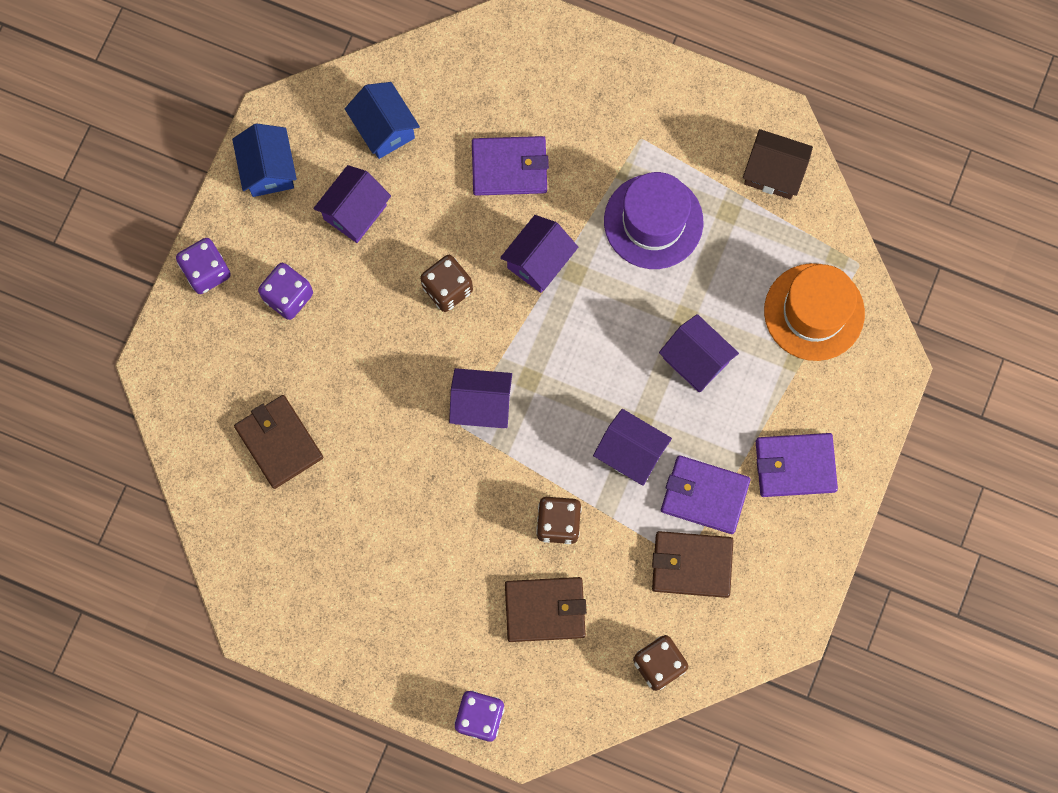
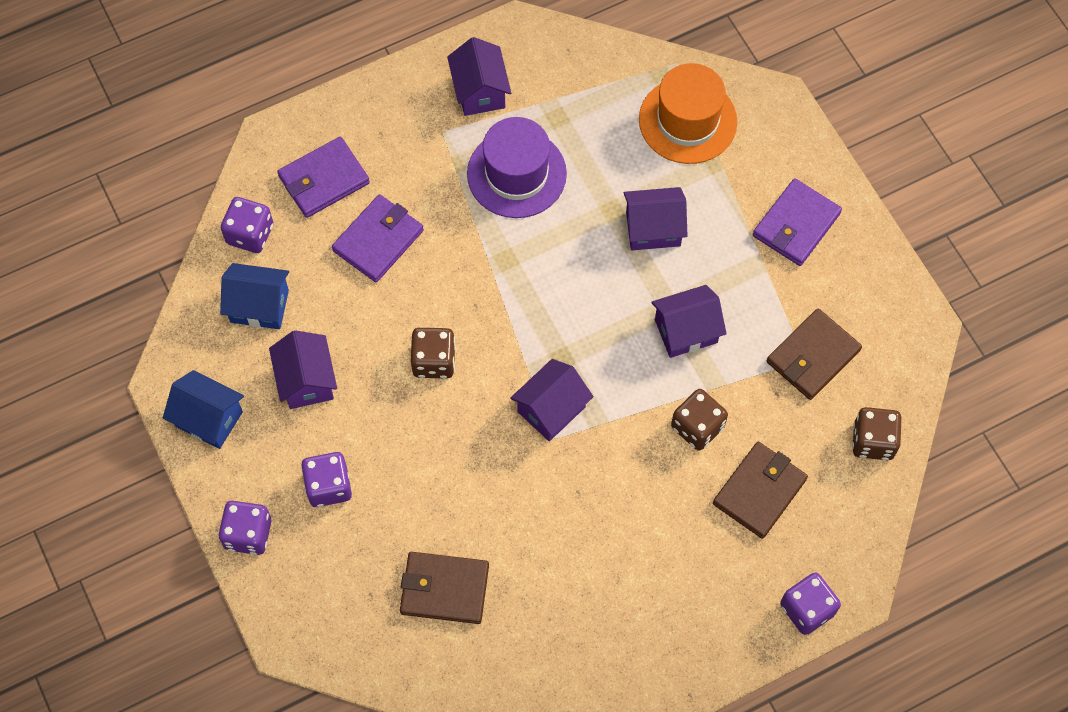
camera: 50 degrees left, 10 degrees down
purple house [500,215,578,293] -> purple house moved to [447,37,511,116]
purple wallet [661,455,751,534] -> purple wallet moved to [277,137,370,218]
brown house [743,129,813,199] -> none
none -> purple dice [221,197,273,253]

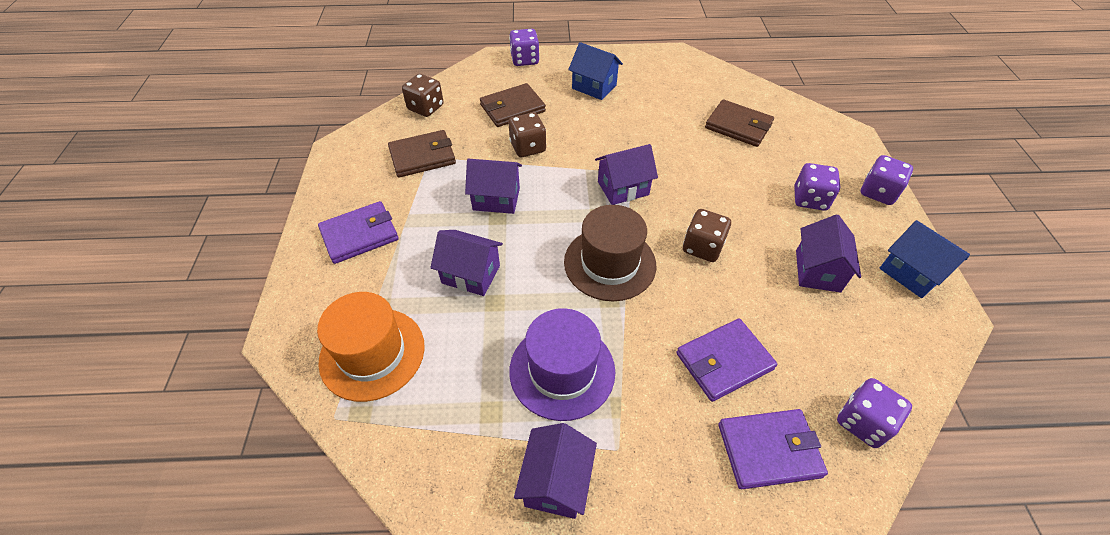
camera: 155 degrees left, 15 degrees down
blue house [220,263,289,329] -> blue house moved to [568,42,623,100]
none -> brown hat [564,205,656,301]

